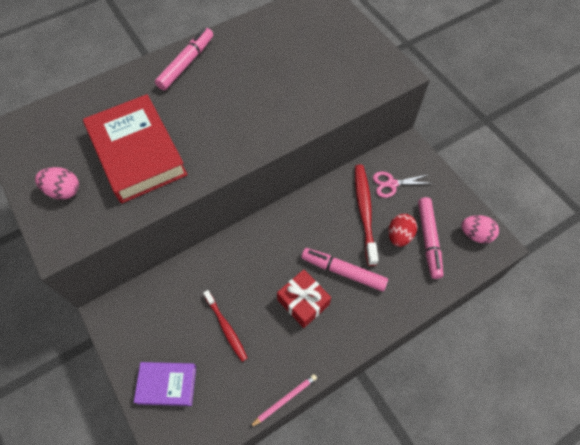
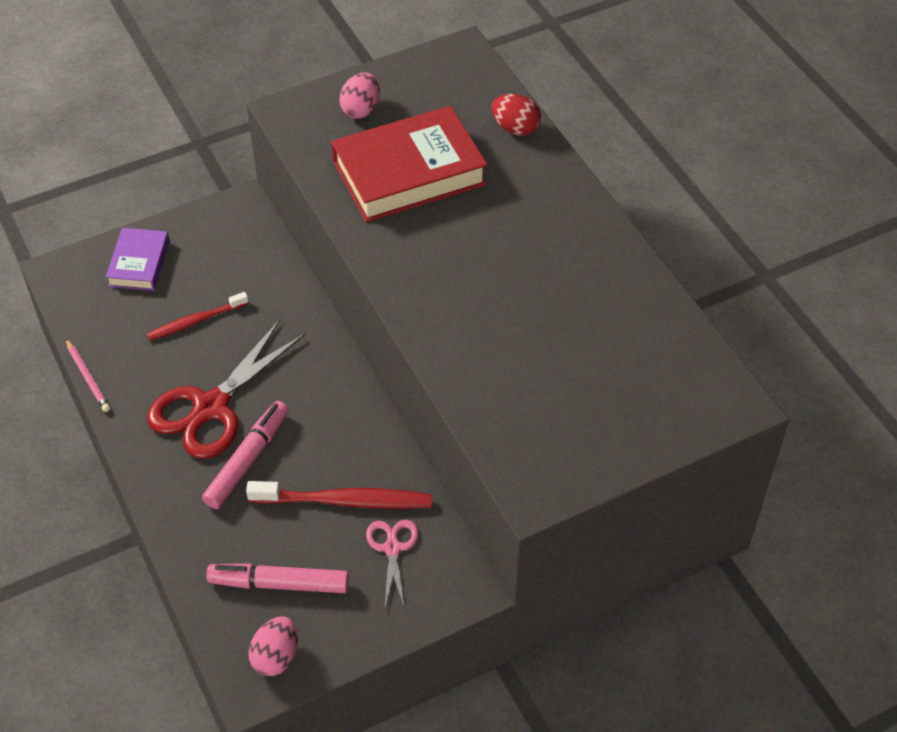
camera: 95 degrees right, 10 degrees down
pink marker [155,28,213,90] -> none
red gift [277,270,331,328] -> red scissors [147,319,306,459]
red egg [388,214,417,247] -> red egg moved to [492,94,541,136]

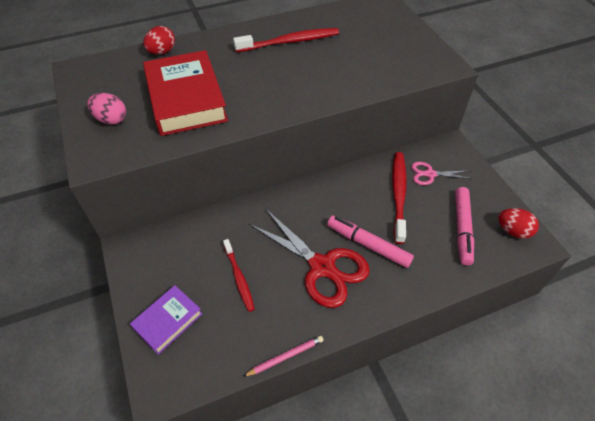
camera: 85 degrees left, 0 degrees up
purple book [106,228,170,291] -> purple book turned 60 degrees counterclockwise [130,285,202,355]
pink egg [248,617,298,676] -> red egg [498,208,539,239]
none -> red toothbrush [233,28,339,52]

